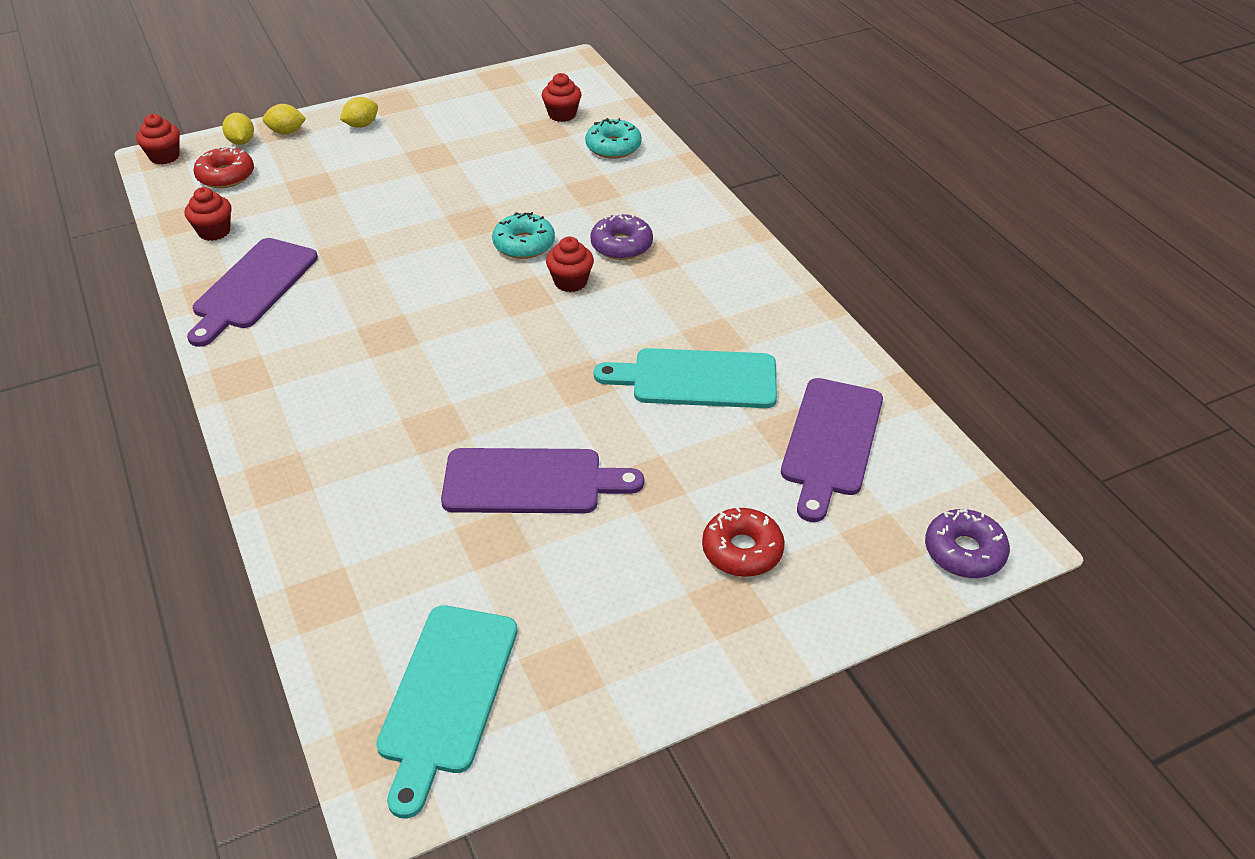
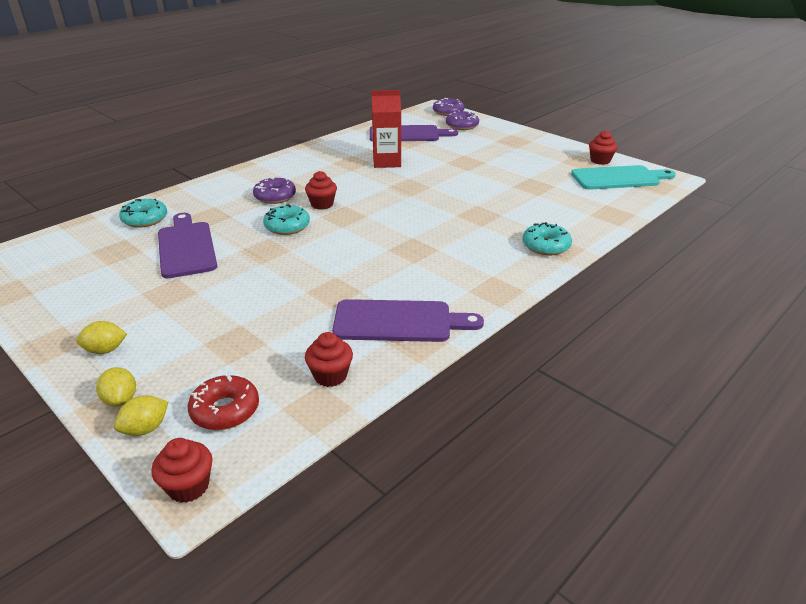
camera: 110 degrees left, 10 degrees down
yellow lemon [340,97,378,128] -> yellow lemon turned 45 degrees counterclockwise [76,321,127,354]
purple cutting board [441,448,644,513] -> purple cutting board moved to [158,213,217,278]
red cupcake [542,73,582,122] -> red cupcake moved to [589,130,618,165]
turquoise cutting board [594,348,777,408] -> red carton [372,90,401,168]
red donut [702,507,785,577] -> none
none -> purple donut [446,110,479,130]
none -> turquoise donut [522,222,572,255]

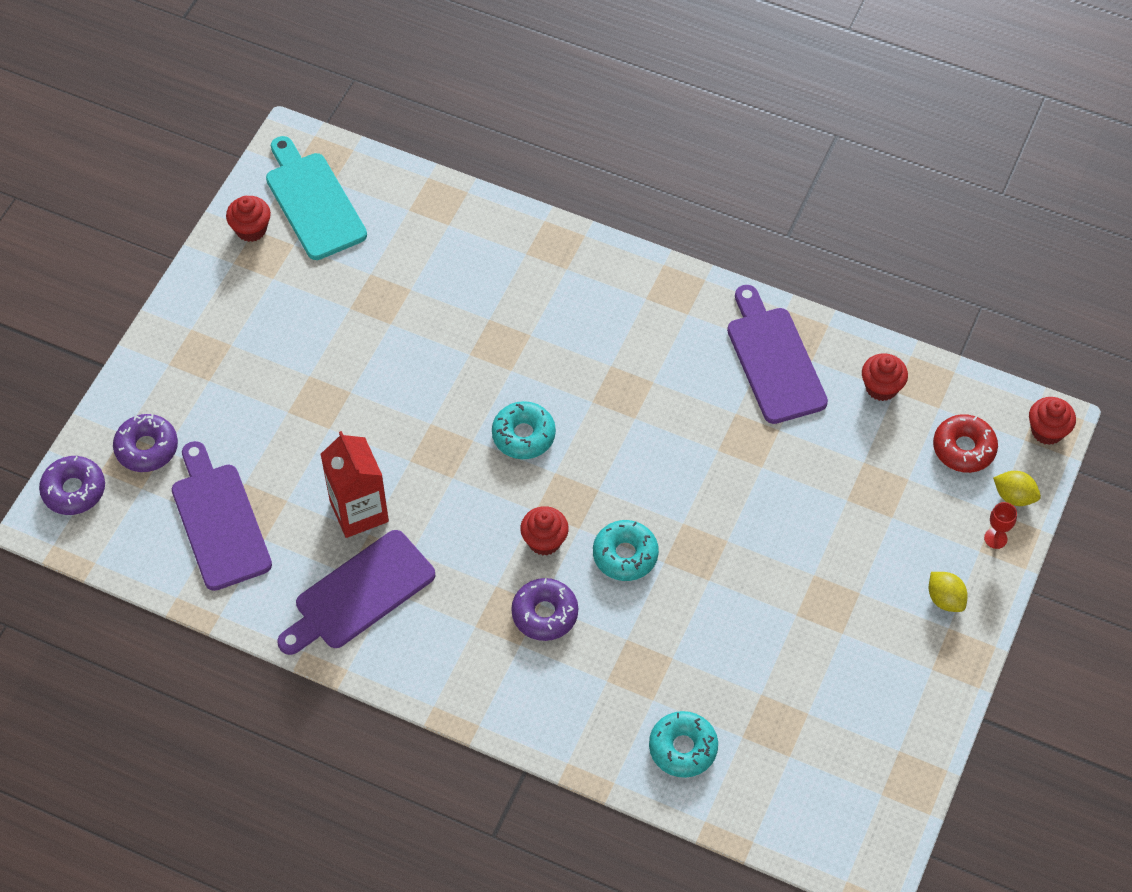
camera: 110 degrees left, 25 degrees up
yellow lemon [96,367,136,407] -> red goblet [984,502,1017,549]
purple cutting board [158,213,217,278] -> purple cutting board moved to [278,530,435,655]
turquoise donut [522,222,572,255] -> turquoise donut moved to [492,401,556,459]

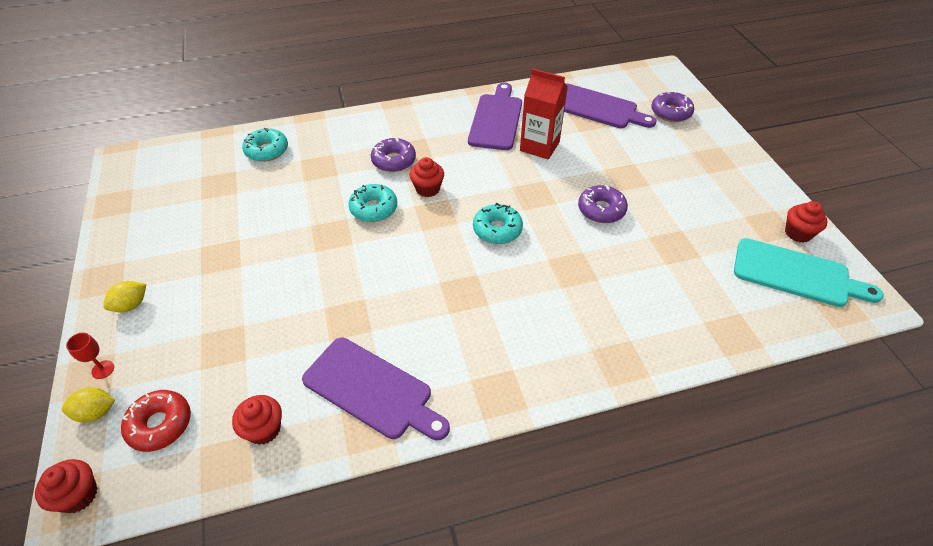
camera: 140 degrees right, 10 degrees down
purple donut [39,456,105,515] -> purple donut moved to [578,185,628,223]
yellow lemon [929,572,968,612] -> yellow lemon turned 60 degrees counterclockwise [103,281,146,312]

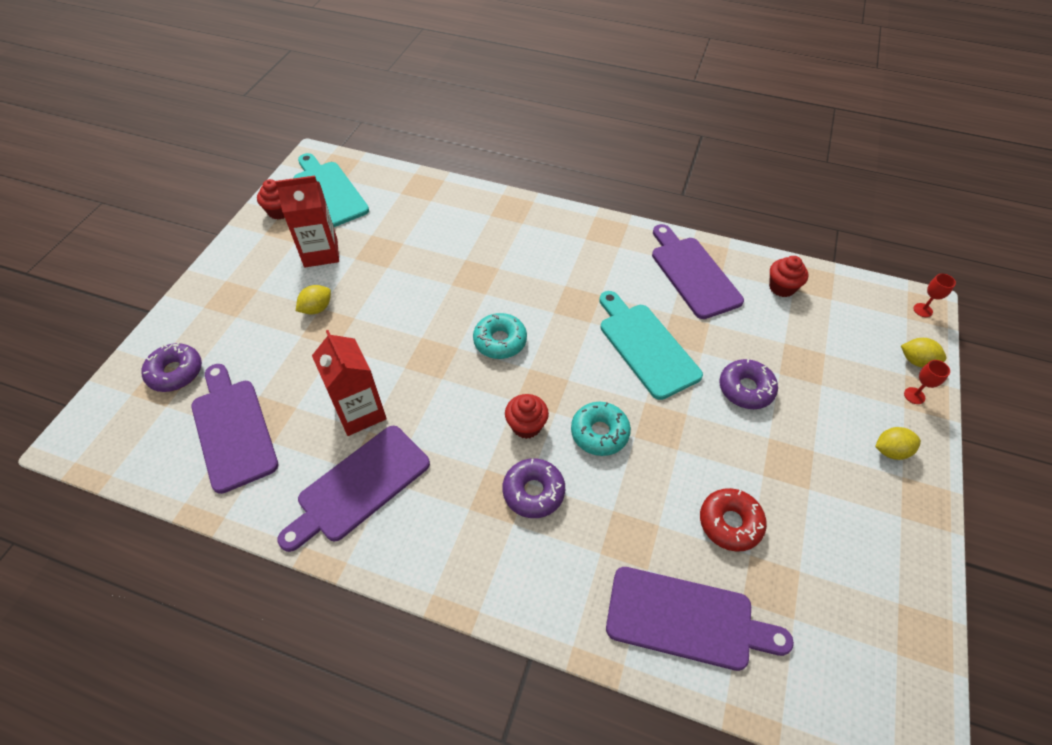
camera: 145 degrees left, 5 degrees up
red cupcake [35,459,98,513] -> red goblet [913,273,956,317]
red donut [121,390,191,452] -> red donut moved to [700,488,767,552]
turquoise donut [242,128,288,162] -> purple cutting board [606,567,794,671]
purple donut [578,185,628,223] -> purple donut moved to [719,359,778,409]
none -> red carton [275,176,339,267]
none -> yellow lemon [296,285,331,314]
none -> turquoise cutting board [599,291,703,400]

